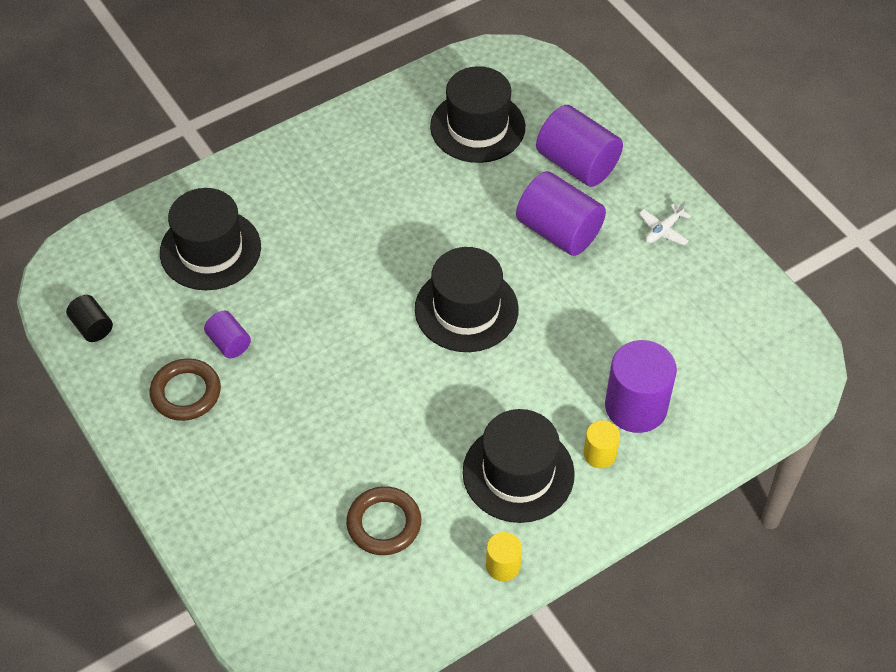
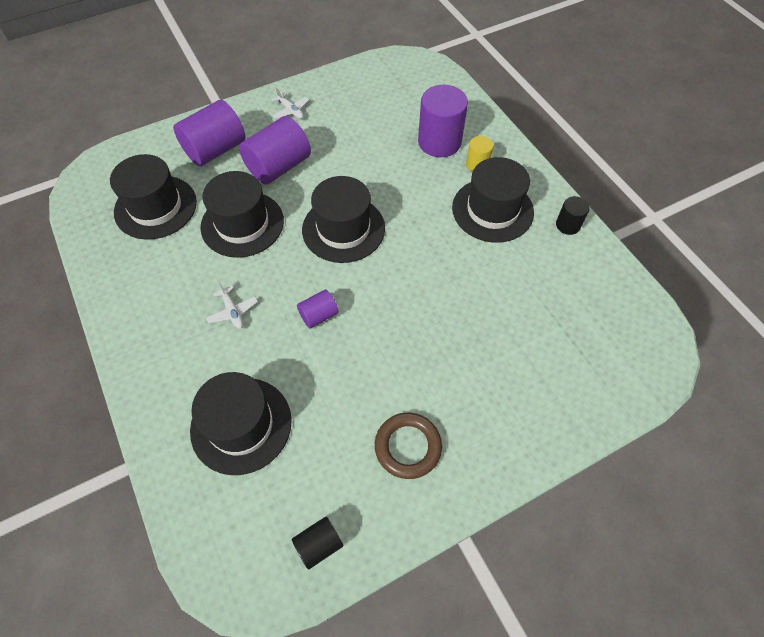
camera: 85 degrees left, 5 degrees up
purple cylinder [204,311,251,358] -> purple cylinder moved to [297,289,339,328]
brown ring [346,486,421,555] -> none
yellow cylinder [486,532,522,581] -> black cylinder [556,196,590,235]
none -> black hat [200,171,284,258]
none -> white plane [206,282,258,329]

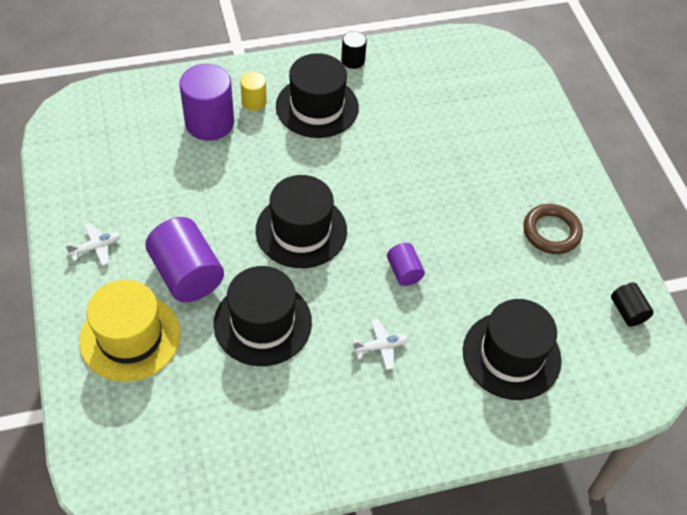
camera: 80 degrees left, 5 degrees down
black hat [110,154,197,240] -> none
purple cylinder [173,100,245,166] -> yellow hat [79,280,181,382]

